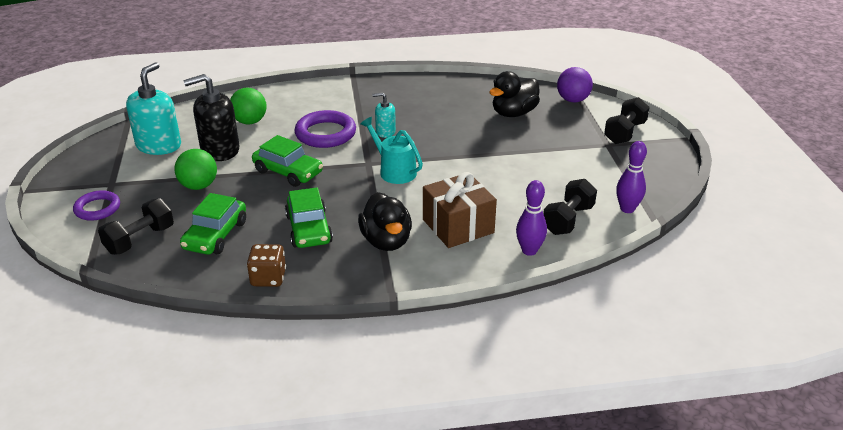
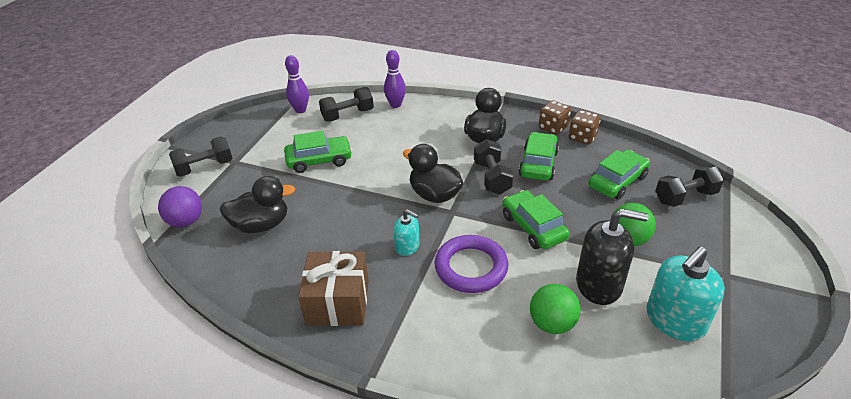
camera: 150 degrees left, 5 degrees up
purple ring [73,190,120,221] -> none
turquoise watering can [361,117,423,184] -> black duck [403,144,464,203]
brown gift [423,172,497,248] -> brown gift moved to [298,251,369,326]
none -> green car [284,131,352,173]
none -> black dumbbell [474,139,514,194]
none -> brown dice [539,100,571,135]

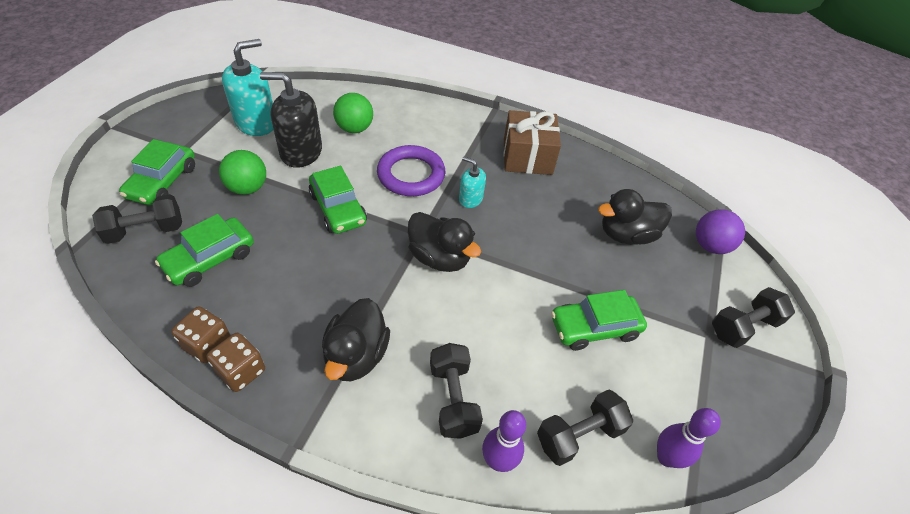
camera: 175 degrees right, 10 degrees up
black dumbbell [474,139,514,194] -> black dumbbell moved to [430,343,483,439]
green car [518,132,559,181] -> green car moved to [119,139,195,205]

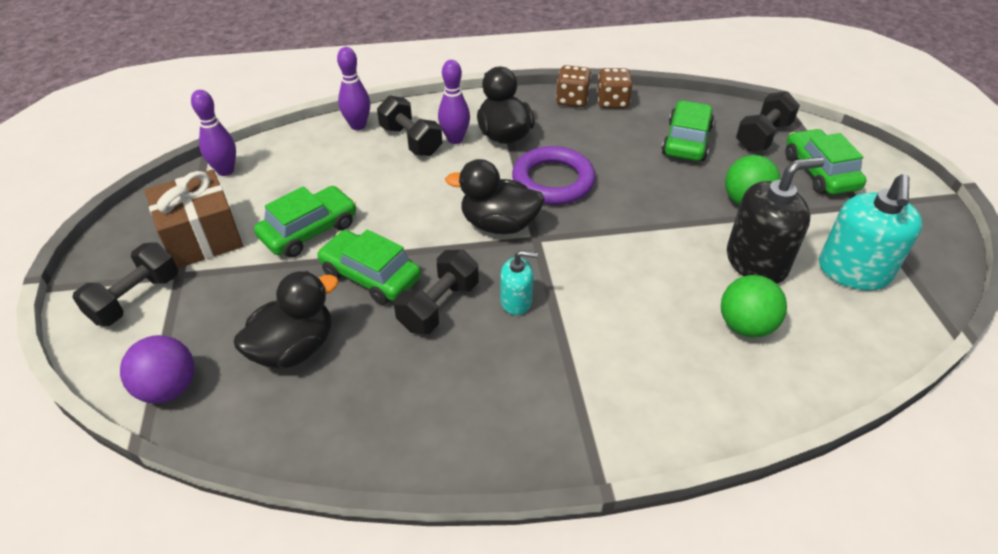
camera: 155 degrees right, 5 degrees down
green car [309,166,367,234] -> green car moved to [317,229,421,305]
purple ring [377,145,445,196] -> purple ring moved to [512,146,596,205]
brown gift [504,110,561,175] -> brown gift moved to [145,170,243,268]
black dumbbell [537,389,633,466] -> black dumbbell moved to [394,250,479,334]
none -> purple bowling pin [438,60,470,144]

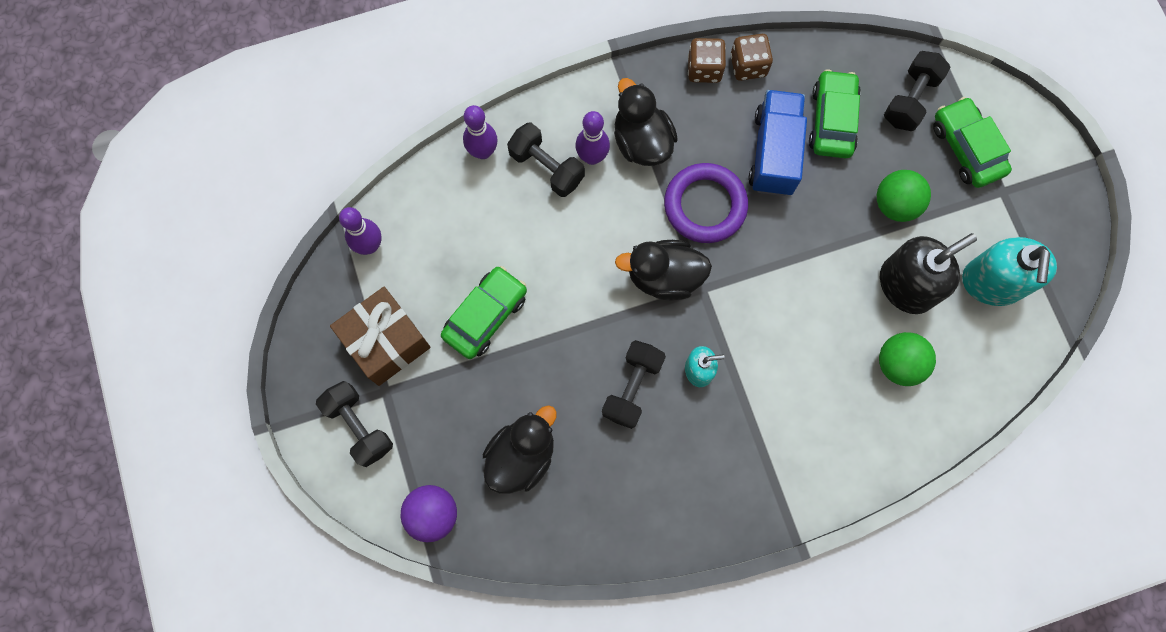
camera: 10 degrees left, 30 degrees up
black dumbbell [72,242,178,326] -> black dumbbell turned 60 degrees counterclockwise [316,381,393,467]
green car [317,229,421,305] -> none
none -> blue truck [748,90,807,196]

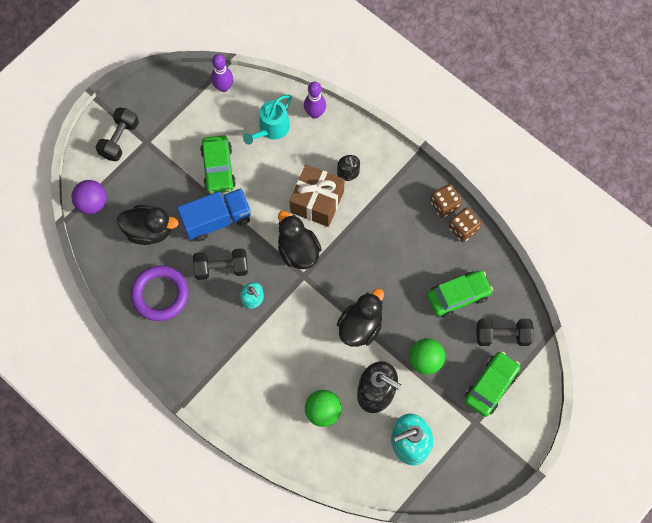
camera: 60 degrees right, 5 degrees down
brown gift [330,287,431,386] -> brown gift moved to [290,165,345,227]
green car [441,266,527,359] -> green car turned 75 degrees clockwise [200,135,236,194]
black dumbbell [507,123,585,197] -> none
purple bowling pin [576,111,610,165] -> black soap dispenser [337,155,360,181]
black duck [614,78,678,166] -> black duck moved to [337,288,384,347]
purple ring [664,163,748,243] -> purple ring moved to [131,265,189,321]
blue truck [748,90,807,196] -> blue truck moved to [177,188,251,242]
none -> turquoise watering can [243,94,292,145]

